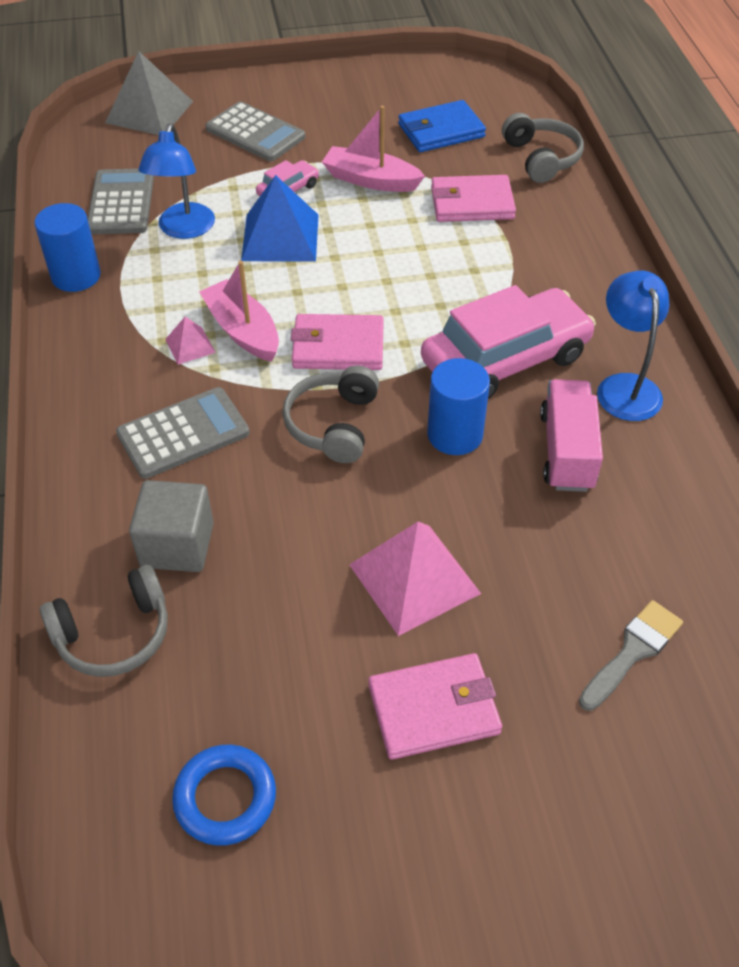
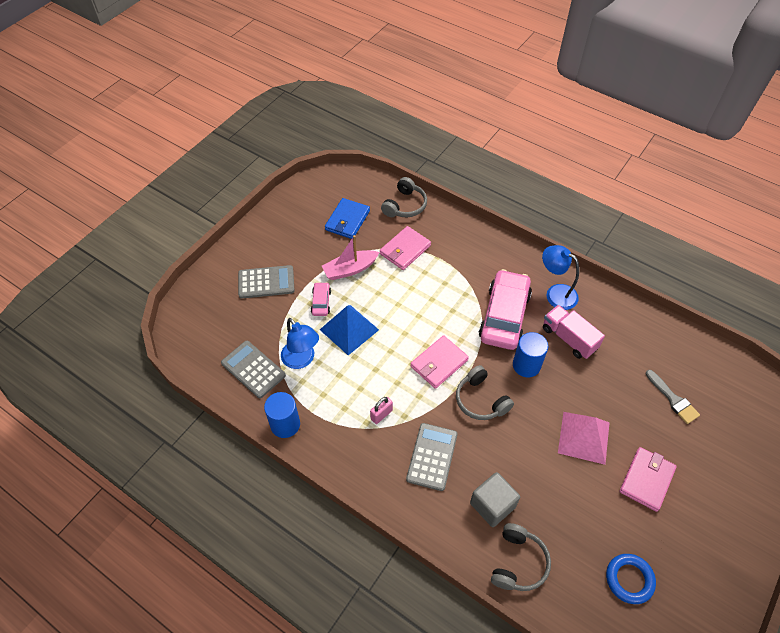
camera: 45 degrees left, 5 degrees up
grey pyramid [105,51,193,135] -> none
pink pyramid [165,317,216,365] -> pink padlock [370,397,393,424]
pink boat [199,261,279,362] -> none
grey headphones [502,113,584,183] -> grey headphones turned 90 degrees clockwise [381,177,427,217]
grey brush [579,600,683,711] -> grey brush turned 150 degrees clockwise [646,370,700,424]

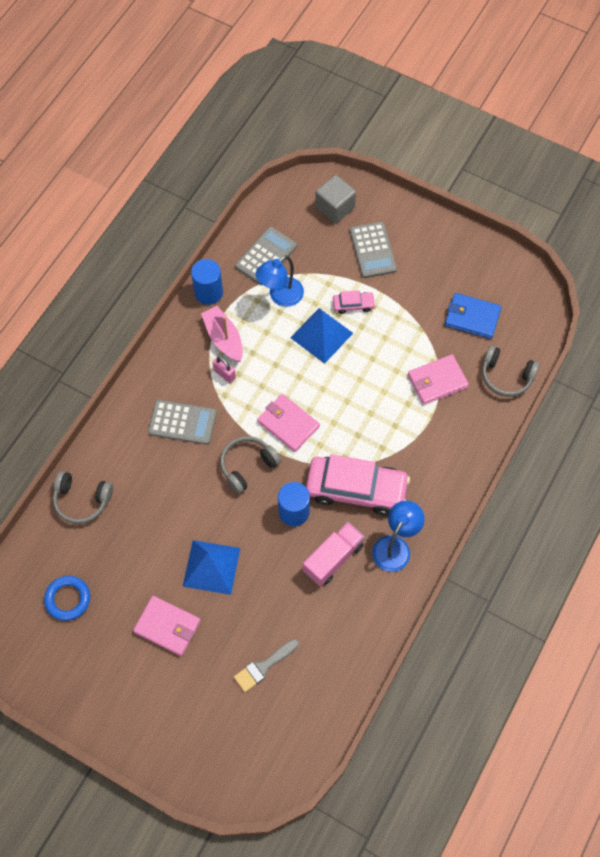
camera: 85 degrees right, 10 degrees up
pink boat [322,235,380,280] -> pink boat moved to [201,306,243,362]
pink wallet [380,226,431,270] -> pink wallet turned 60 degrees counterclockwise [408,354,469,405]
grey cube [470,472,520,527] -> grey cube moved to [315,175,356,224]
pink pyramid [558,412,610,465] -> blue pyramid [183,540,240,595]

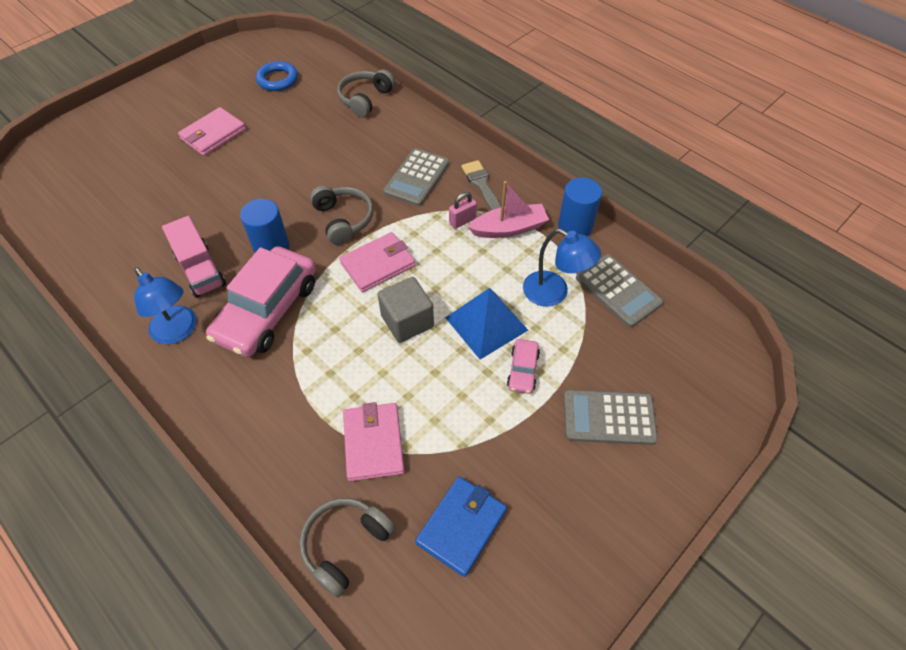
camera: 105 degrees right, 10 degrees down
blue pyramid [183,540,240,595] -> none
grey brush [234,639,299,692] -> grey brush moved to [461,160,501,210]
blue lamp [255,255,304,307] -> blue lamp turned 150 degrees clockwise [523,229,601,307]
grey cube [315,175,356,224] -> grey cube moved to [378,277,434,343]

